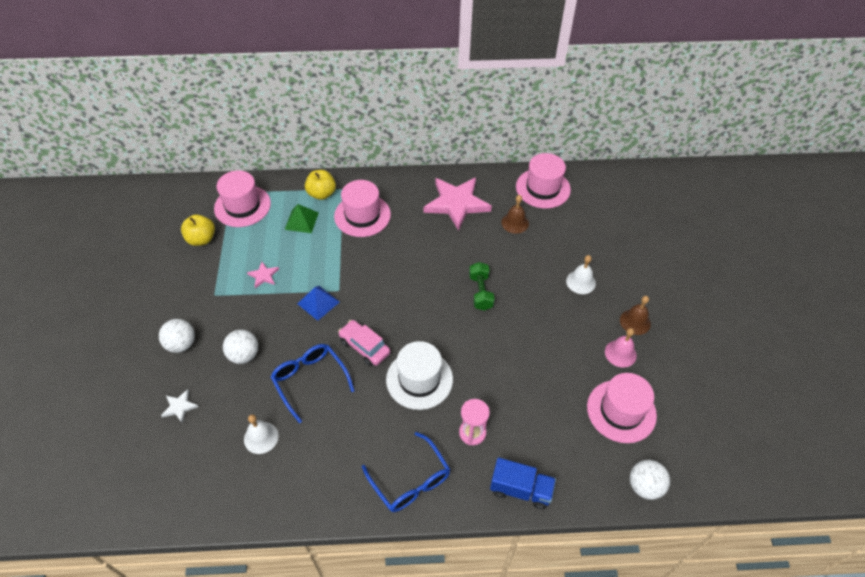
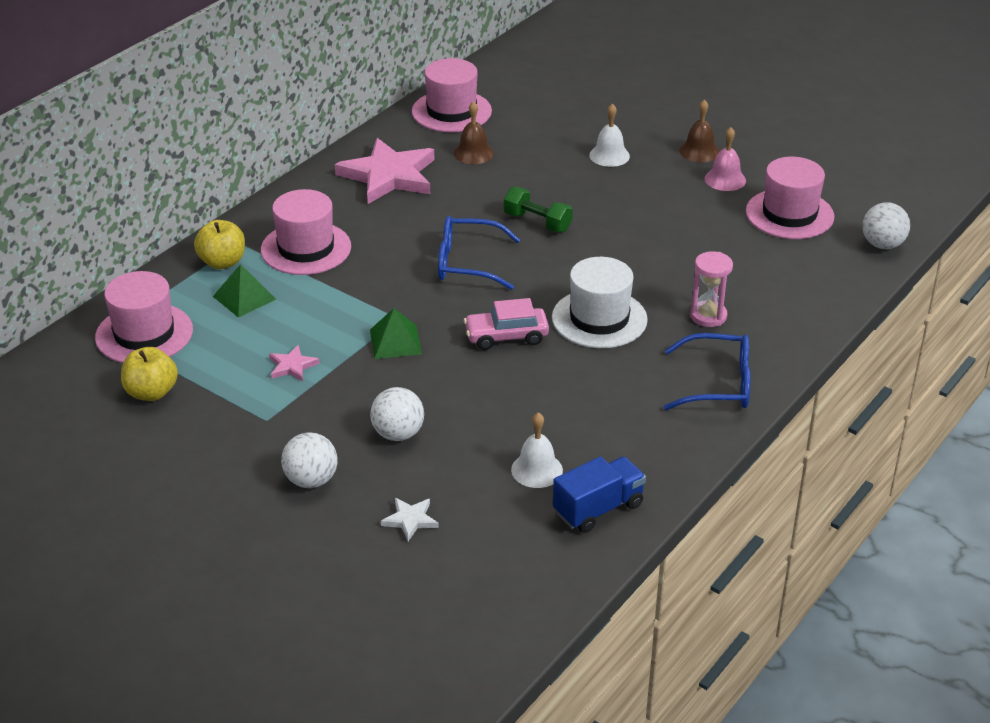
camera: 50 degrees left, 15 degrees down
blue glasses [271,344,355,423] -> blue glasses moved to [438,216,520,290]
blue pyramid [298,286,339,321] -> green pyramid [370,308,422,359]
blue truck [490,458,556,509] -> blue truck moved to [553,457,646,533]

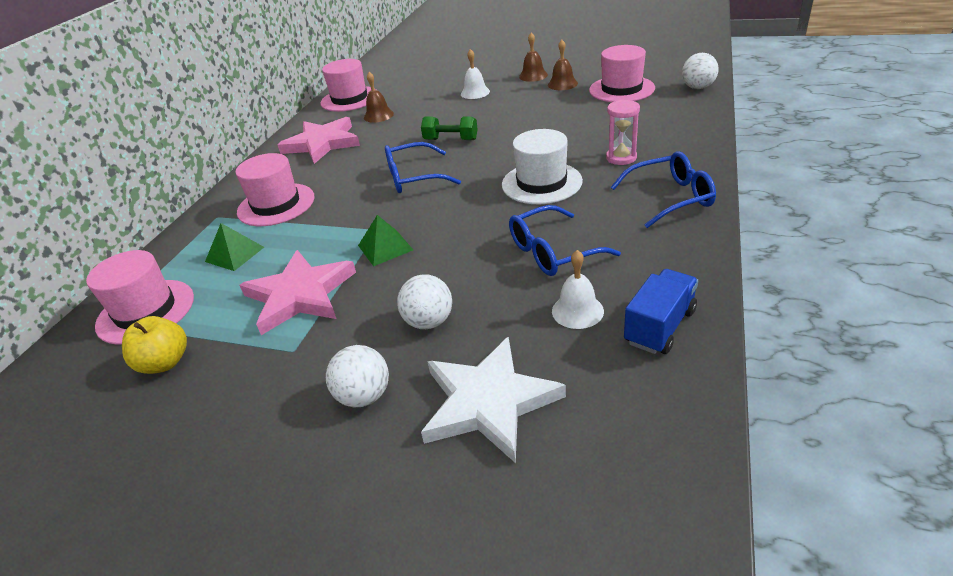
camera: 15 degrees left, 0 degrees up
yellow apple [194,220,245,269] -> none
pink star [269,345,320,382] -> pink star [240,250,356,335], size x2.31
white star [381,498,439,541] -> white star [421,337,566,463], size x2.31
pink car [464,298,549,350] -> none
pink bell [705,127,746,191] -> brown bell [548,40,578,90]
none -> blue glasses [509,205,621,276]

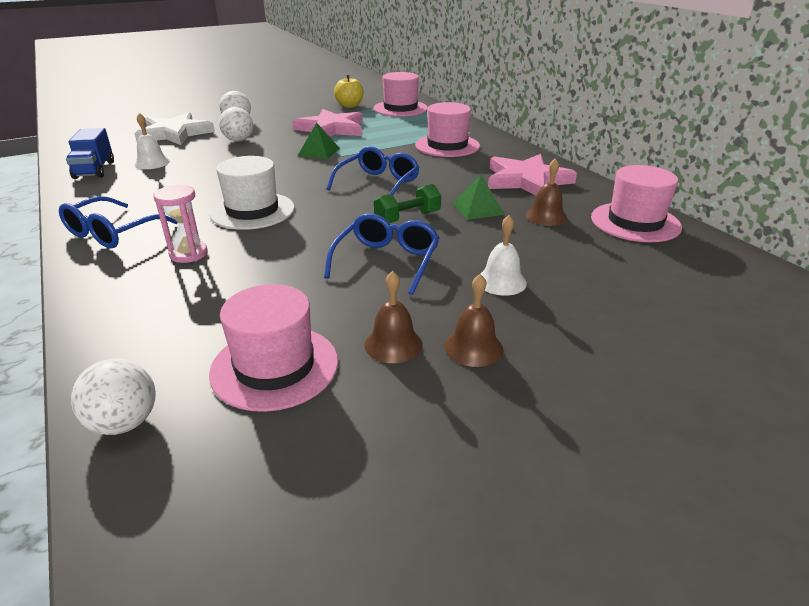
camera: 130 degrees right, 5 degrees down
green pyramid [205,223,264,271] -> green pyramid moved to [453,175,505,220]
blue glasses [509,205,621,276] -> blue glasses moved to [324,213,440,295]

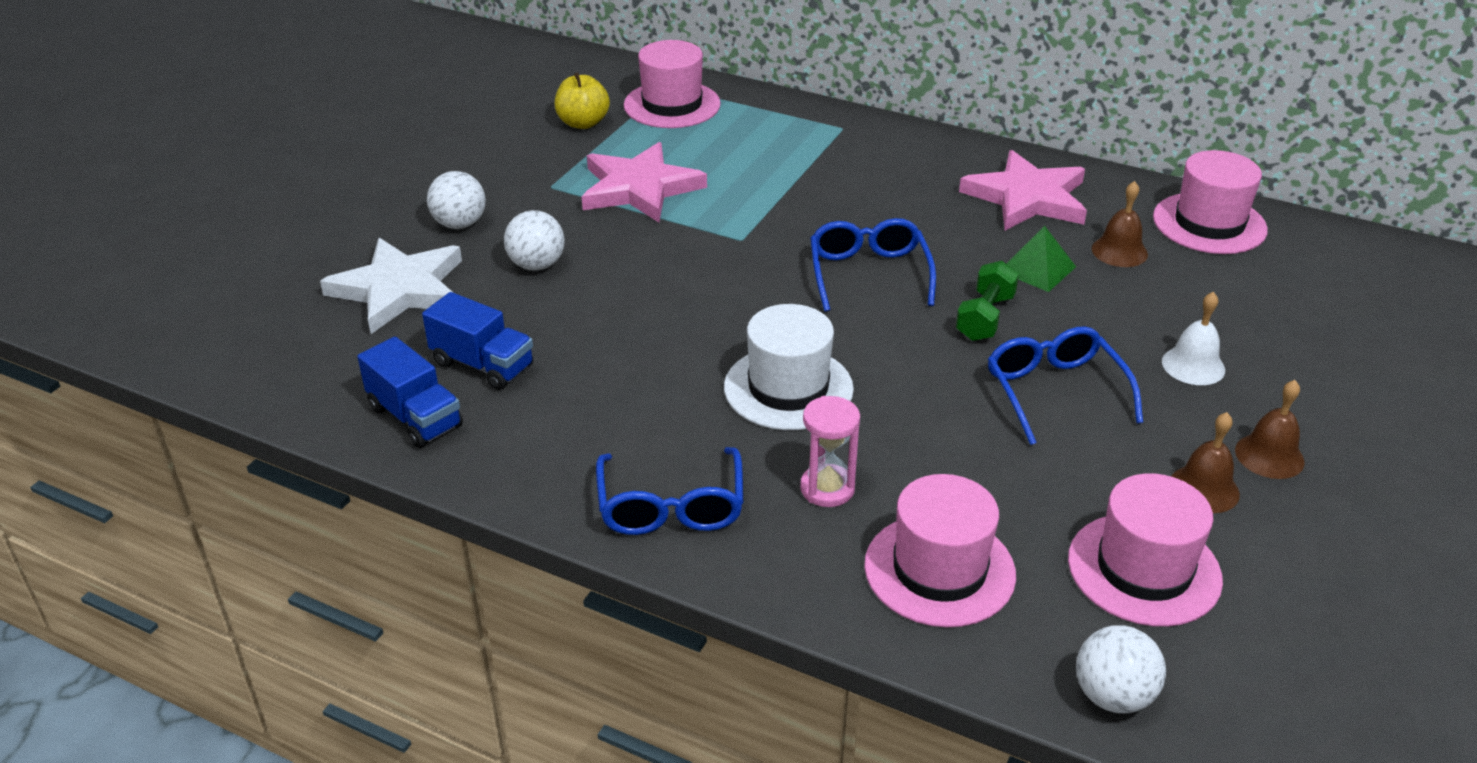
camera: 35 degrees left, 5 degrees up
white bell [134,113,170,169] -> blue truck [422,292,533,390]
green pyramid [298,123,340,159] -> none
pink hat [415,102,480,157] -> pink hat moved to [864,474,1016,627]

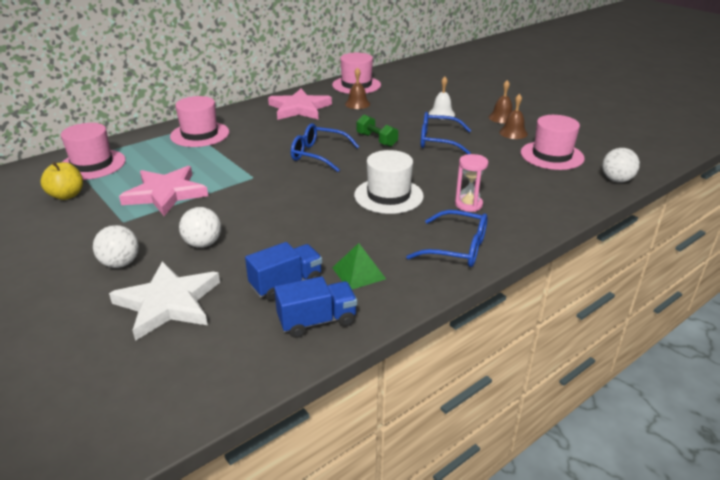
camera: 65 degrees left, 5 degrees down
pink hat [864,474,1016,627] -> pink hat moved to [170,96,229,147]
green pyramid [1007,226,1076,292] -> green pyramid moved to [332,243,386,289]

